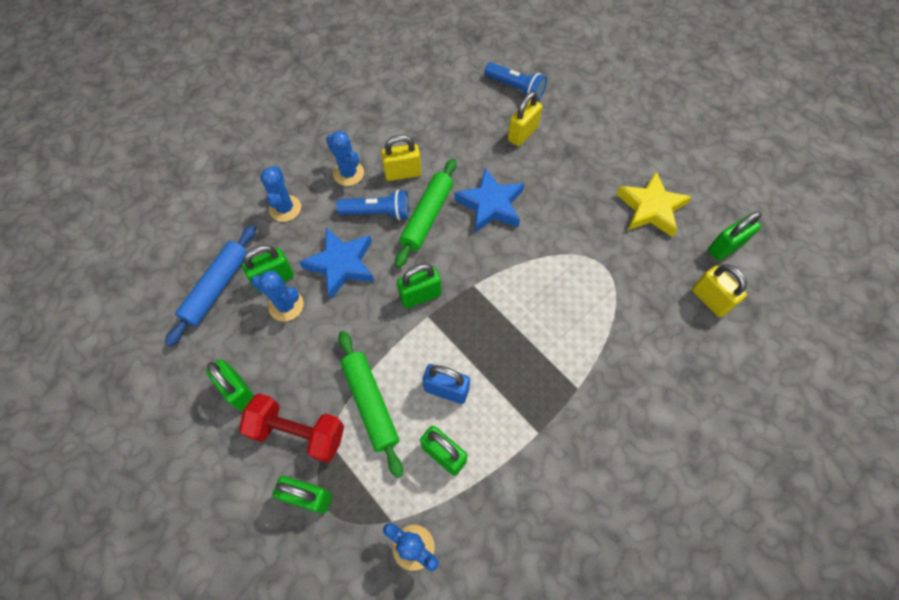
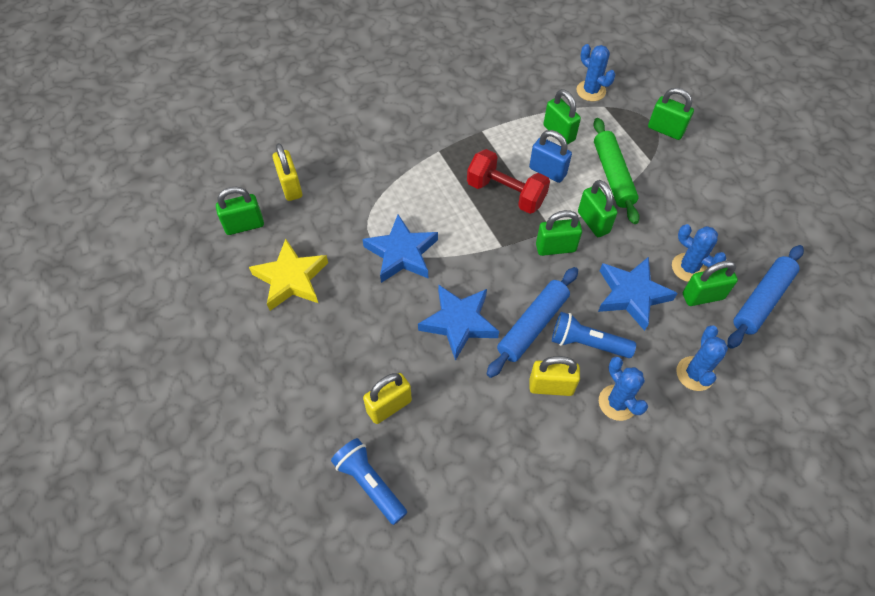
camera: 165 degrees left, 5 degrees down
green padlock [206,360,254,411] -> green padlock moved to [578,180,618,237]
red dumbbell [239,393,344,463] -> red dumbbell moved to [467,149,550,214]
green rolling pin [395,159,456,268] -> blue rolling pin [487,267,578,378]
none -> blue star [362,214,438,283]

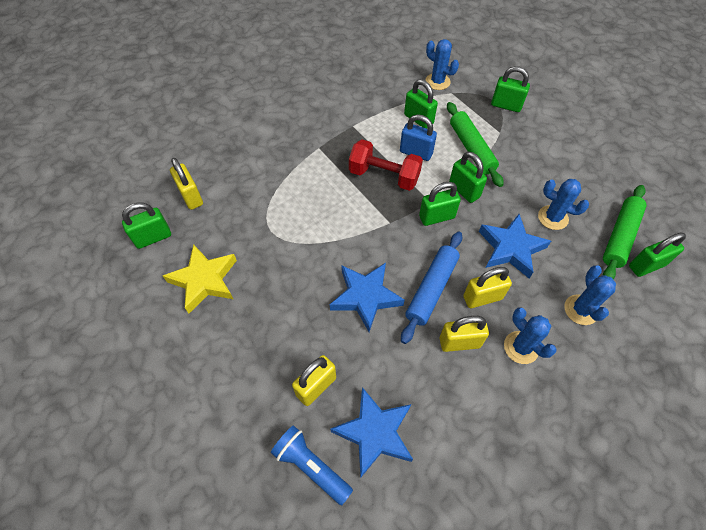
camera: 10 degrees left, 0 degrees up
blue star [362,214,438,283] -> blue star moved to [330,387,413,478]
blue flashlight [552,312,636,358] -> yellow padlock [463,267,512,308]
green padlock [683,261,738,306] -> green padlock moved to [629,232,686,277]
blue rolling pin [728,245,804,349] -> green rolling pin [603,185,647,279]

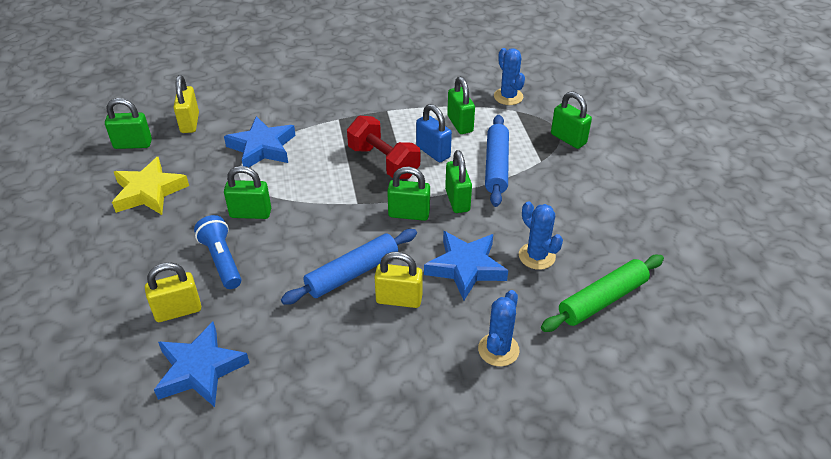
camera: 25 degrees right, 15 degrees down
blue flashlight [271,425,353,505] -> blue flashlight moved to [194,215,242,289]
blue star [330,263,405,332] -> blue star moved to [224,116,296,167]
yellow padlock [440,316,489,352] -> none
green rolling pin [447,102,504,187] -> blue rolling pin [485,115,509,207]
blue cactus [504,308,556,364] -> none
green padlock [629,232,686,277] -> green padlock moved to [224,166,271,219]

